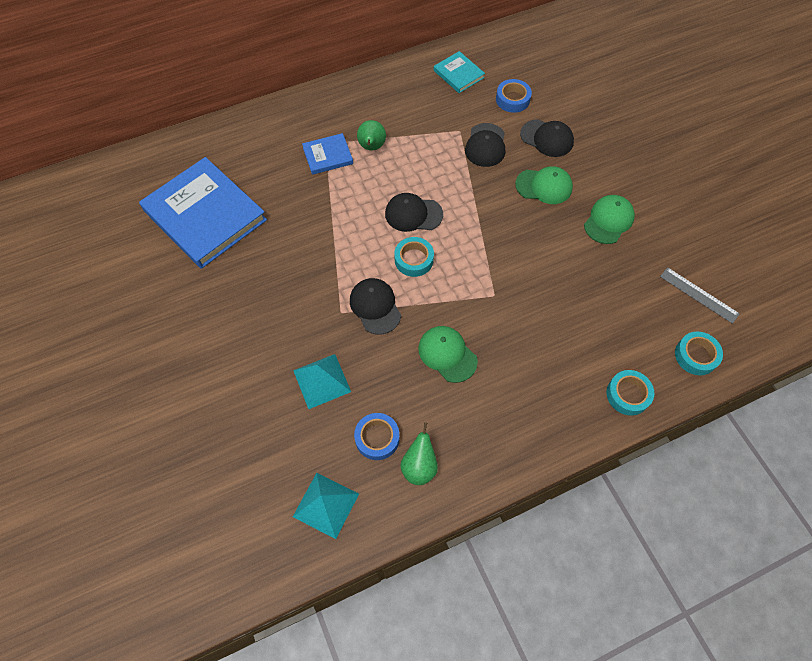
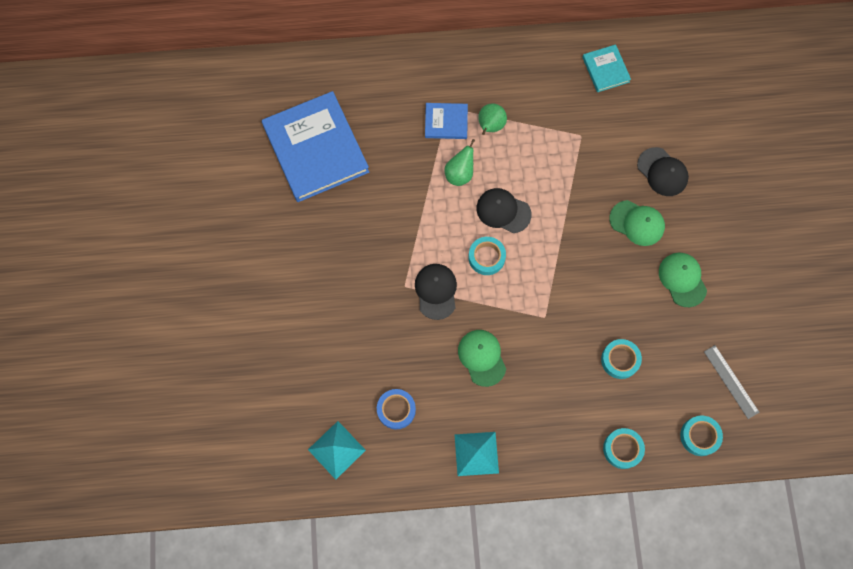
camera: 20 degrees right, 10 degrees up
turquoise pyramid [293,354,351,409] -> turquoise pyramid moved to [454,432,499,476]
green pear [400,422,438,485] -> green pear moved to [444,139,475,186]
black cap [465,123,505,167] -> none
blue tape [496,79,532,113] -> none
green cap [584,195,635,244] -> green cap turned 75 degrees counterclockwise [659,253,707,307]
none -> turquoise tape [601,339,642,379]

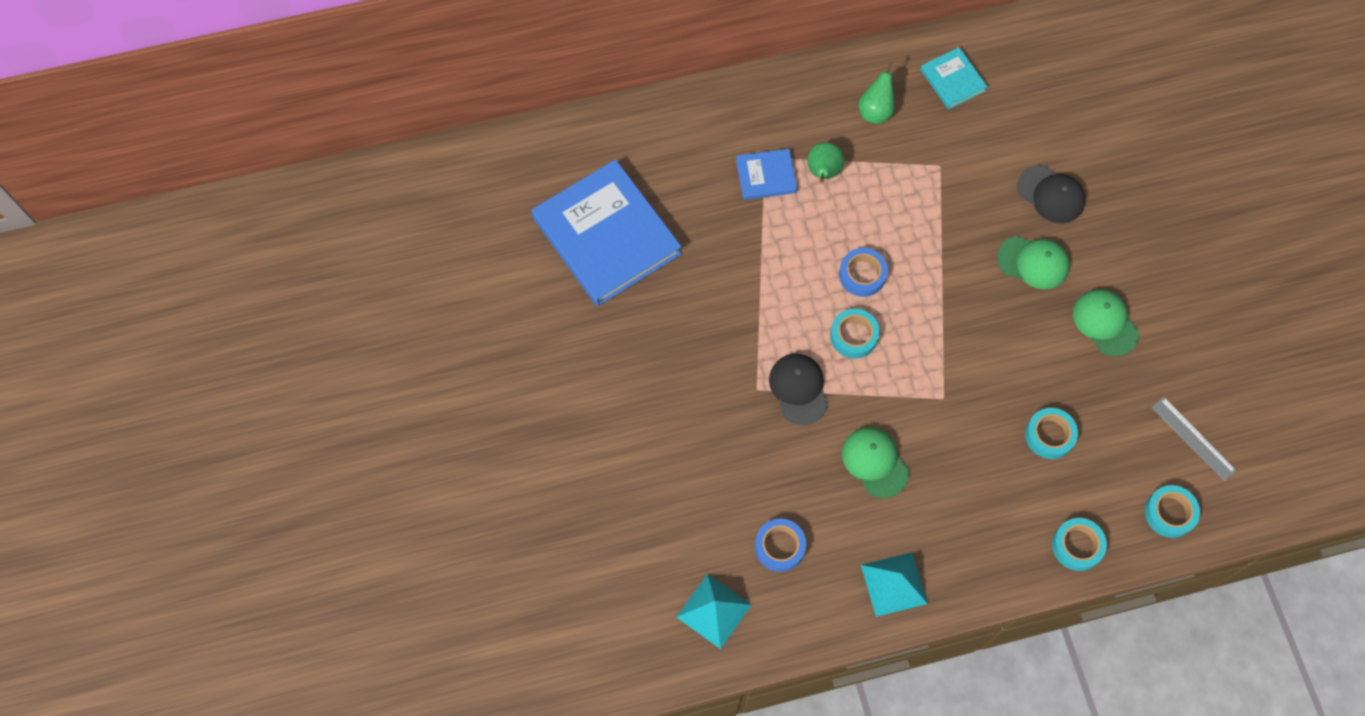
camera: 10 degrees left, 5 degrees down
green pear [444,139,475,186] -> green pear moved to [858,62,895,124]
black cap [476,188,531,233] -> blue tape [839,248,888,297]

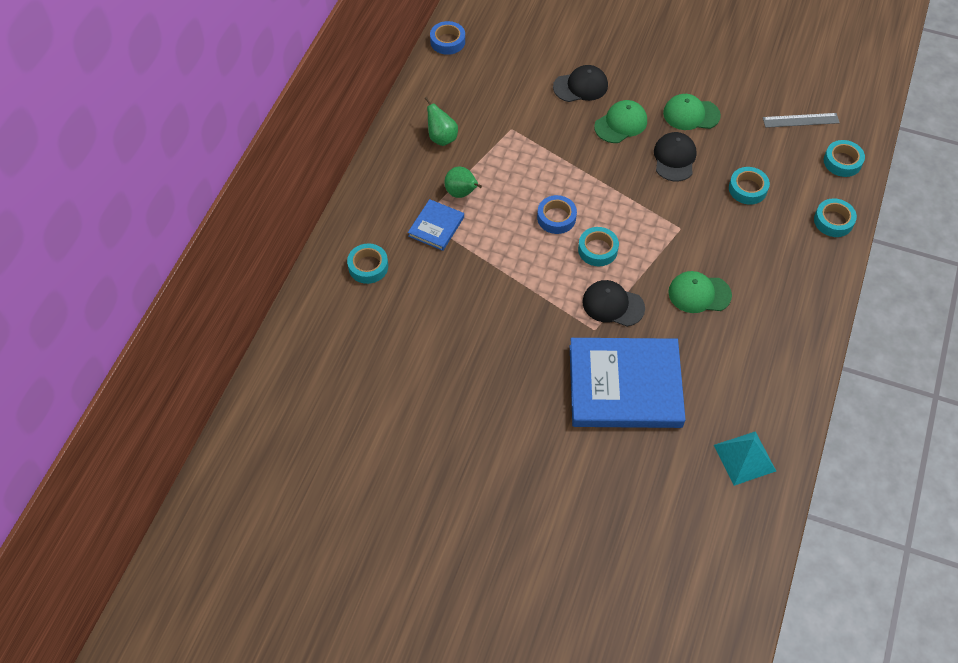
camera: 55 degrees left, 10 degrees down
blue book [532,159,682,306] -> blue book moved to [570,338,686,428]
blue tape [755,519,806,572] -> blue tape moved to [430,21,465,55]
turquoise pyramid [861,552,928,617] -> none
turquoise book [920,47,988,110] -> none
none -> turquoise tape [347,243,388,284]
none -> black cap [654,132,697,181]

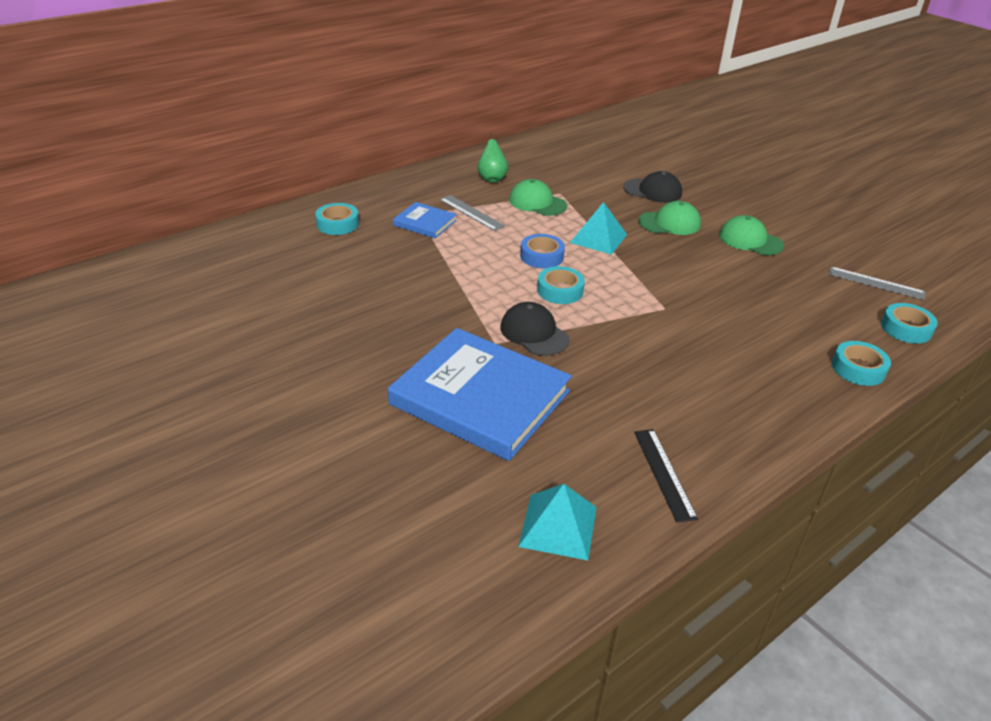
camera: 30 degrees right, 20 degrees down
blue book [408,199,464,251] -> blue book turned 60 degrees clockwise [393,202,457,239]
blue tape [430,21,465,55] -> none
green pear [444,166,482,198] -> grey ruler [440,195,505,231]
black cap [654,132,697,181] -> none
green cap [668,271,732,313] -> green cap moved to [509,179,567,216]
turquoise tape [729,167,770,205] -> none
none -> turquoise pyramid [570,202,627,255]
none -> black ruler [634,429,698,523]

